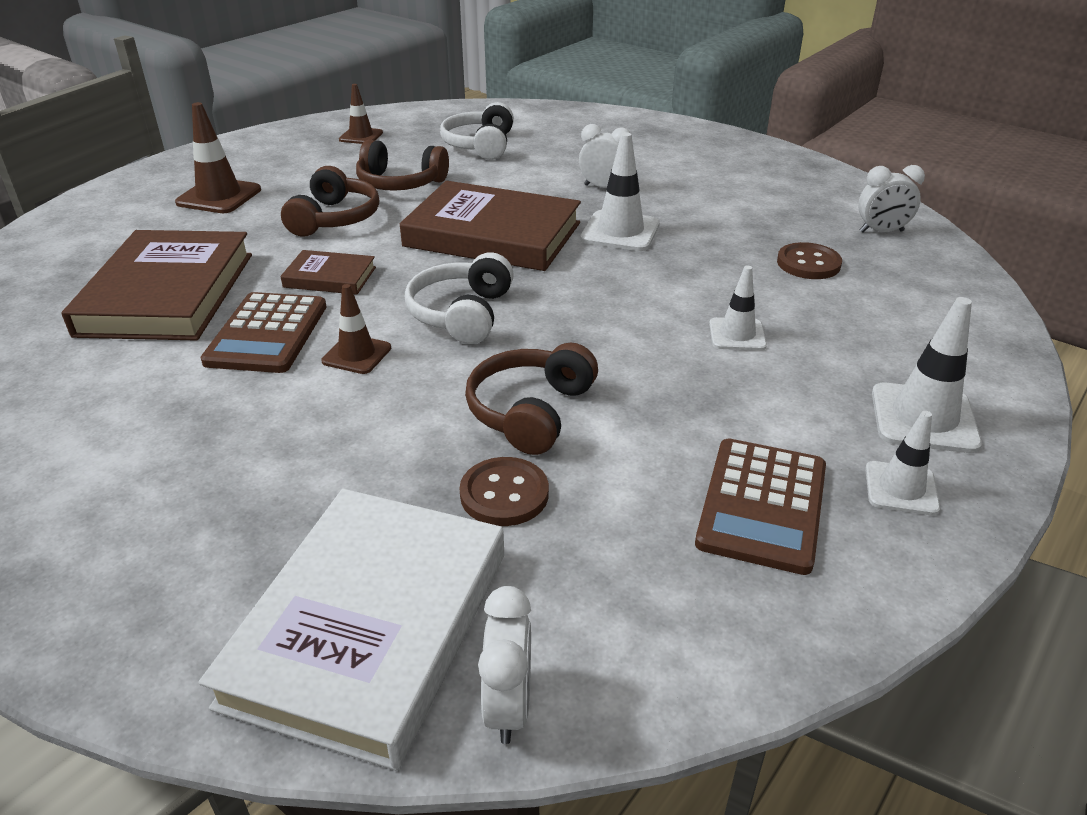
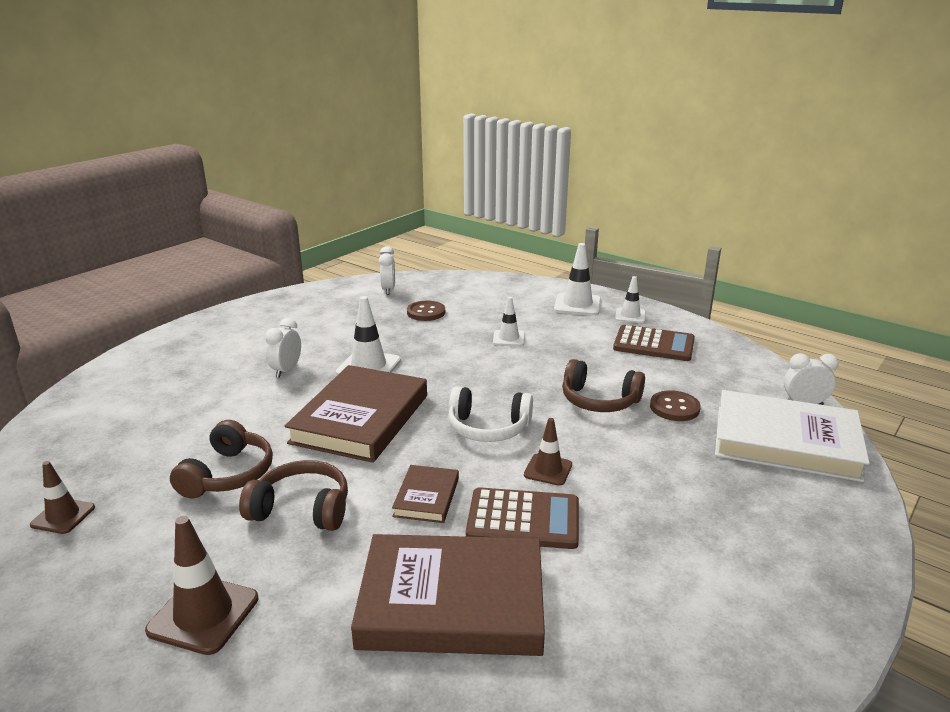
camera: 90 degrees left, 10 degrees down
white headphones [440,102,514,160] -> none

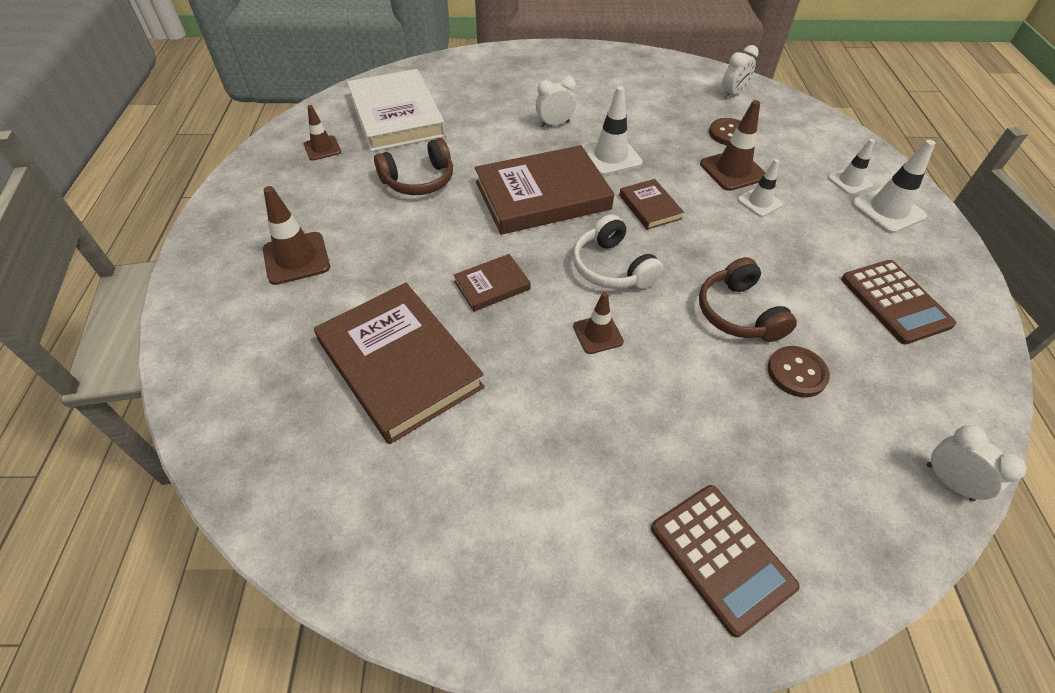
camera: 50 degrees right, 25 degrees up
brown headphones [239,460,348,531] -> none
brown calculator [466,487,579,549] -> brown calculator moved to [651,485,800,637]
white traffic cone [615,276,646,323] -> white traffic cone moved to [828,139,875,195]
white book [715,390,870,482] -> white book moved to [347,69,446,152]
none -> brown book [619,179,684,230]
none -> brown traffic cone [700,100,766,191]

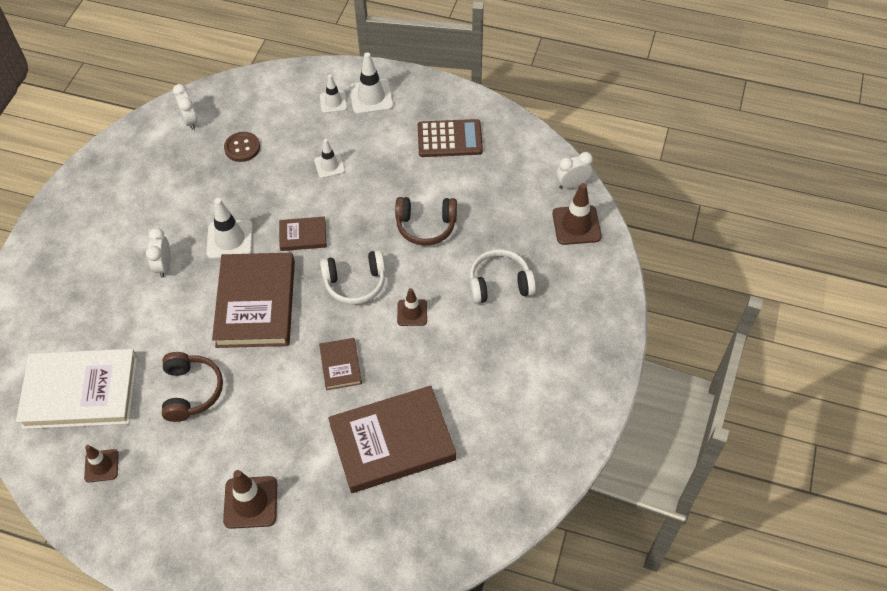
camera: 70 degrees left, 5 degrees up
brown calculator [651,485,800,637] -> none
brown traffic cone [700,100,766,191] -> brown traffic cone moved to [552,183,602,245]
brown button [768,346,830,397] -> none
none -> white headphones [469,249,536,304]

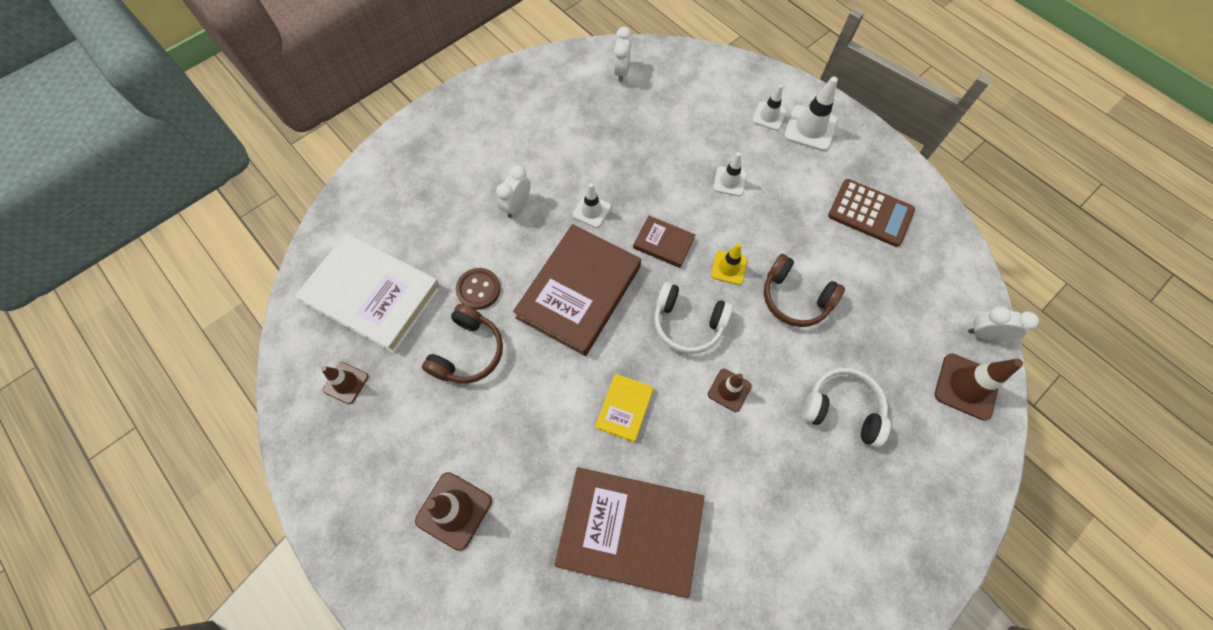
camera: 30 degrees right, 10 degrees up
white traffic cone [206,198,253,259] -> white traffic cone [573,183,611,228], size x0.64
brown button [224,132,260,162] -> brown button moved to [456,268,500,310]
brown book [319,338,362,390] -> yellow book [595,373,654,443]
none -> yellow traffic cone [711,243,747,285]

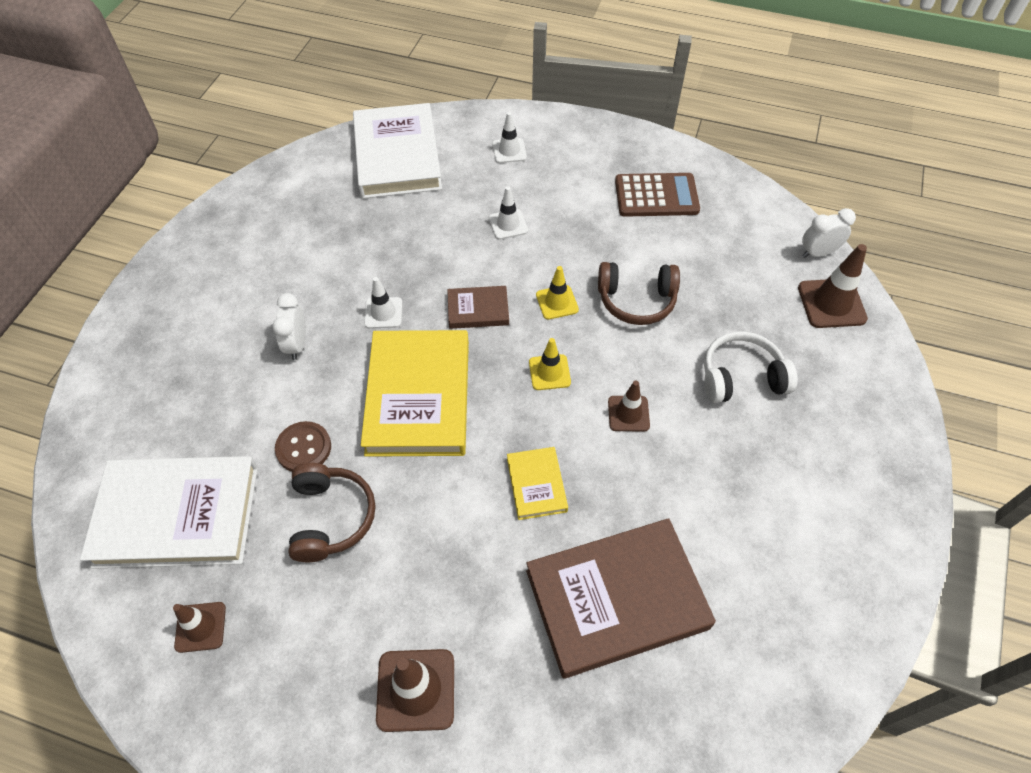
camera: 30 degrees left, 10 degrees down
brown book [513,224,641,356] -> yellow book [361,330,469,457]
white clock [614,27,631,82] -> none
white headphones [654,282,733,354] -> yellow traffic cone [529,338,571,390]
white traffic cone [784,77,838,151] -> none
none -> white book [353,103,442,199]

